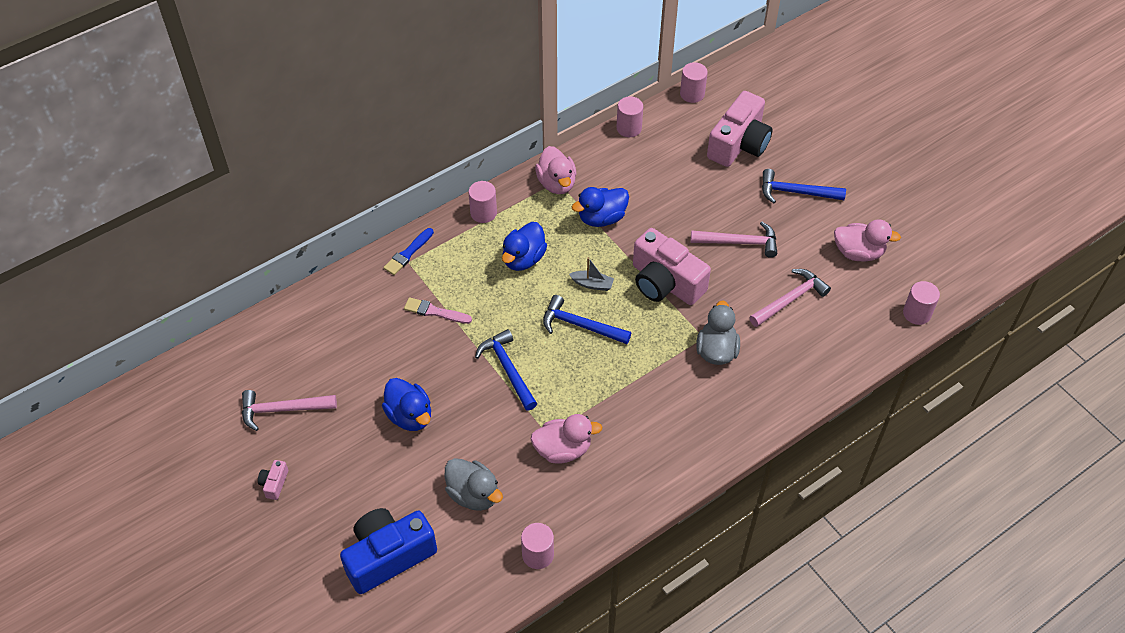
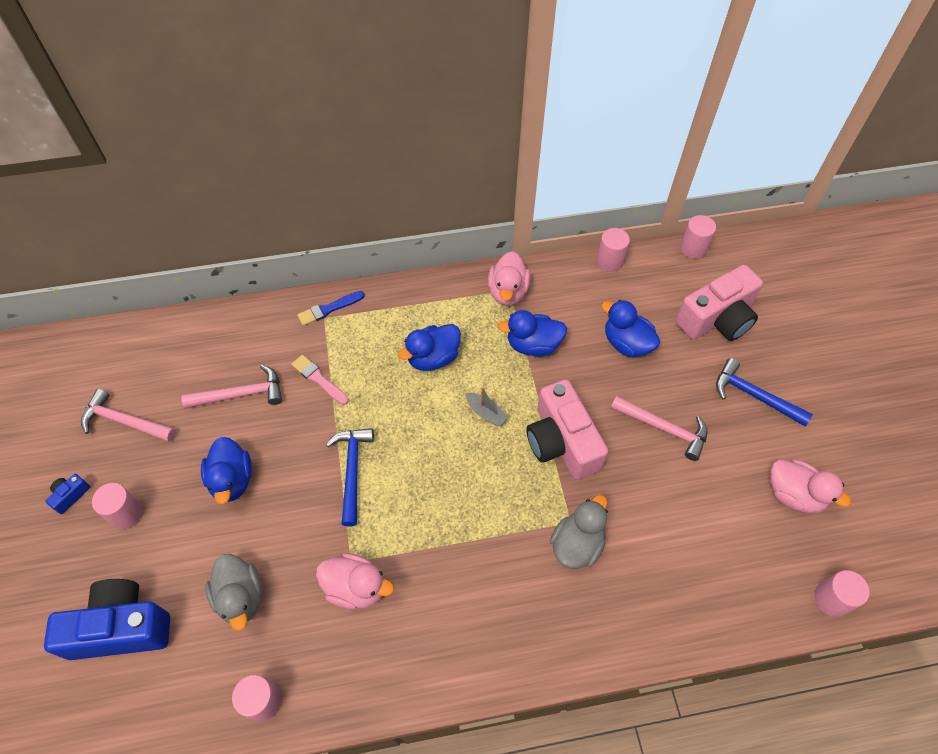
camera: 25 degrees right, 5 degrees up
pink camera [258,460,288,500] -> blue camera [45,474,90,514]
pink cylinder [468,181,497,223] -> pink cylinder moved to [92,483,142,529]
blue hammer [543,295,631,344] -> none
pink hammer [749,269,831,327] -> pink hammer moved to [181,365,282,409]
none -> blue duck [601,300,660,357]

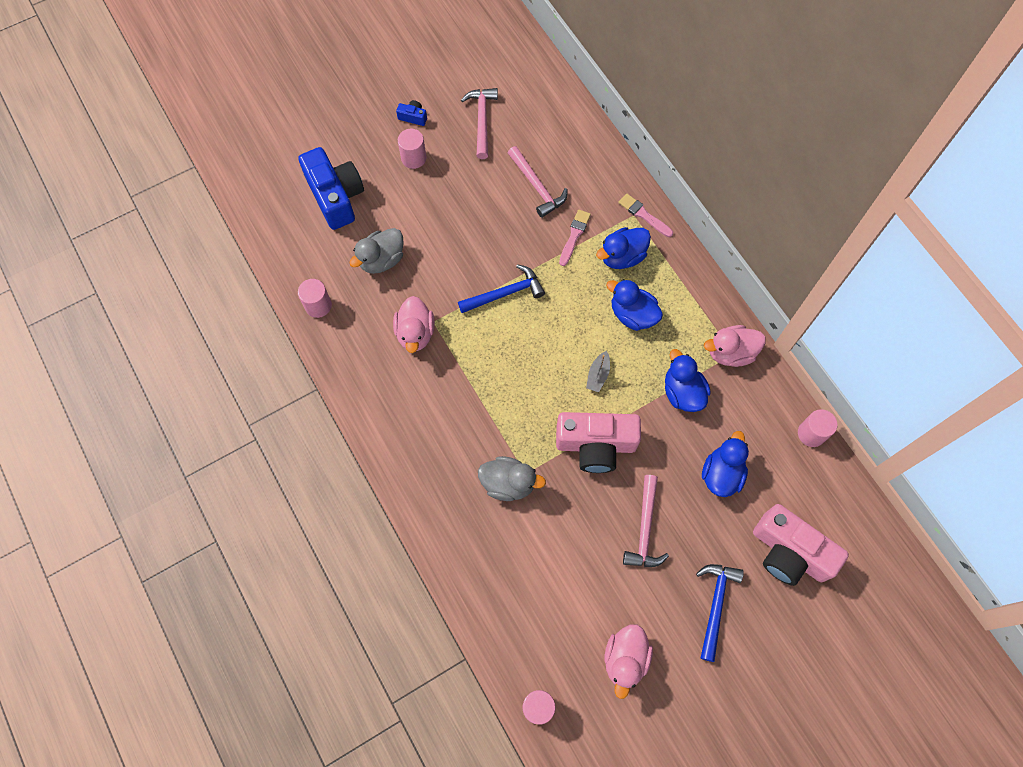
camera: 70 degrees right, 10 degrees up
blue duck [201,437,252,504] -> blue duck moved to [596,227,651,269]
blue brush [297,291,365,326] -> pink brush [618,194,673,237]
pink camera [526,379,608,480] -> pink camera turned 135 degrees counterclockwise [556,412,641,473]
pink cylinder [680,215,716,259] -> none

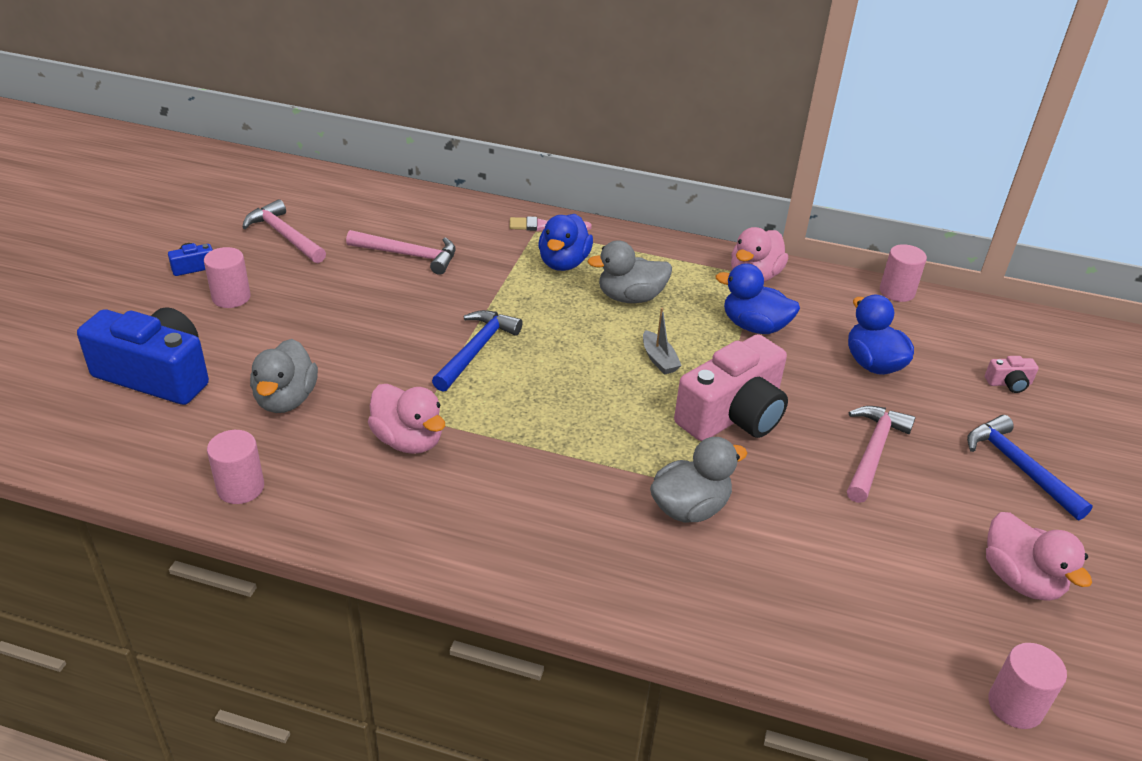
camera: 45 degrees left, 30 degrees down
pink brush [559,210,591,266] -> none
blue duck [606,279,663,331] -> grey duck [587,240,672,303]
pink hammer [623,475,669,567] -> pink hammer turned 120 degrees counterclockwise [847,406,915,503]
pink camera [753,504,849,586] -> pink camera [985,356,1039,393], size x0.41

